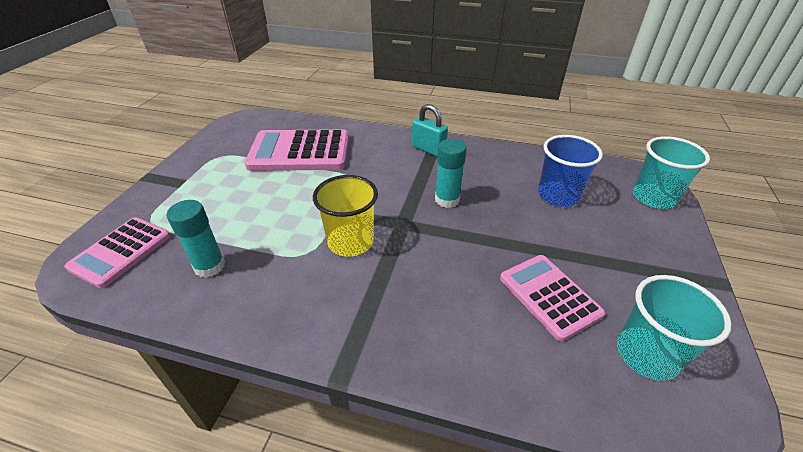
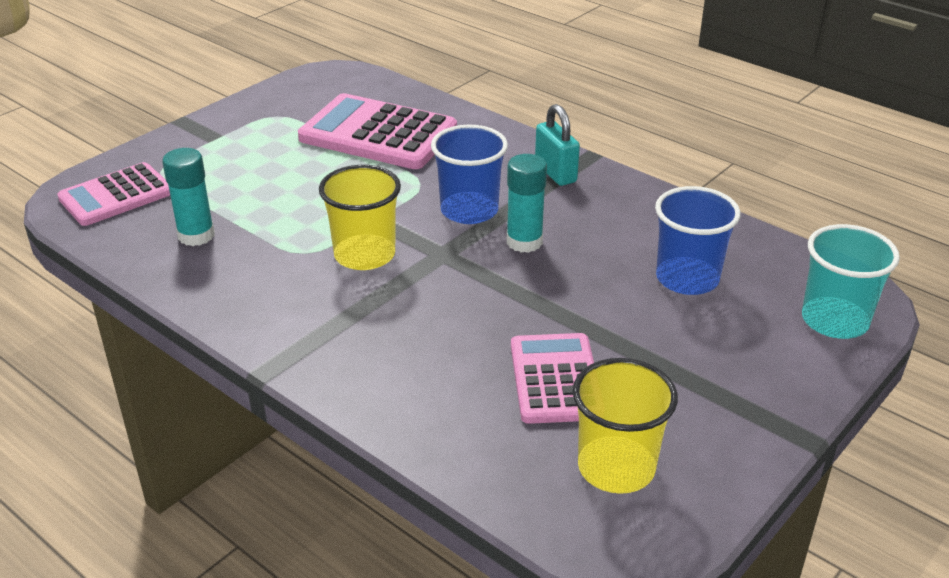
camera: 25 degrees right, 5 degrees down
turquoise cup [617,275,732,381] -> yellow cup [573,358,678,494]
none -> blue cup [431,125,508,224]

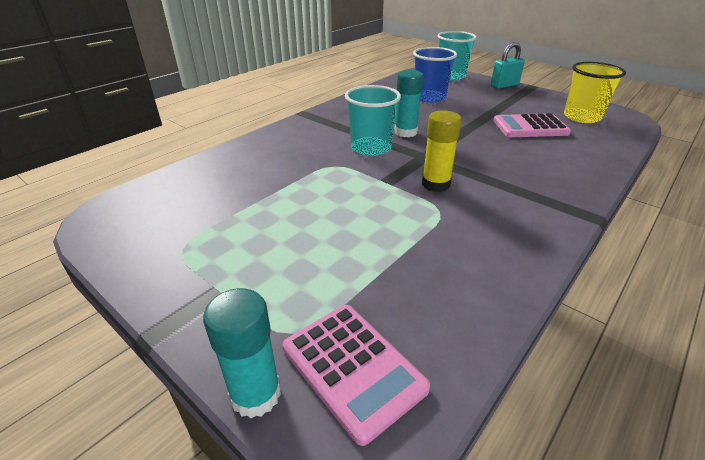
camera: 90 degrees left, 0 degrees up
turquoise glue stick [162,148,215,246] -> turquoise glue stick moved to [203,288,281,418]
pink calculator [298,93,457,169] -> none
yellow cup [319,165,401,270] -> yellow glue stick [422,110,462,192]
blue cup [431,125,508,224] -> turquoise cup [345,85,401,156]
turquoise padlock [535,104,580,186] -> turquoise padlock moved to [491,42,525,89]

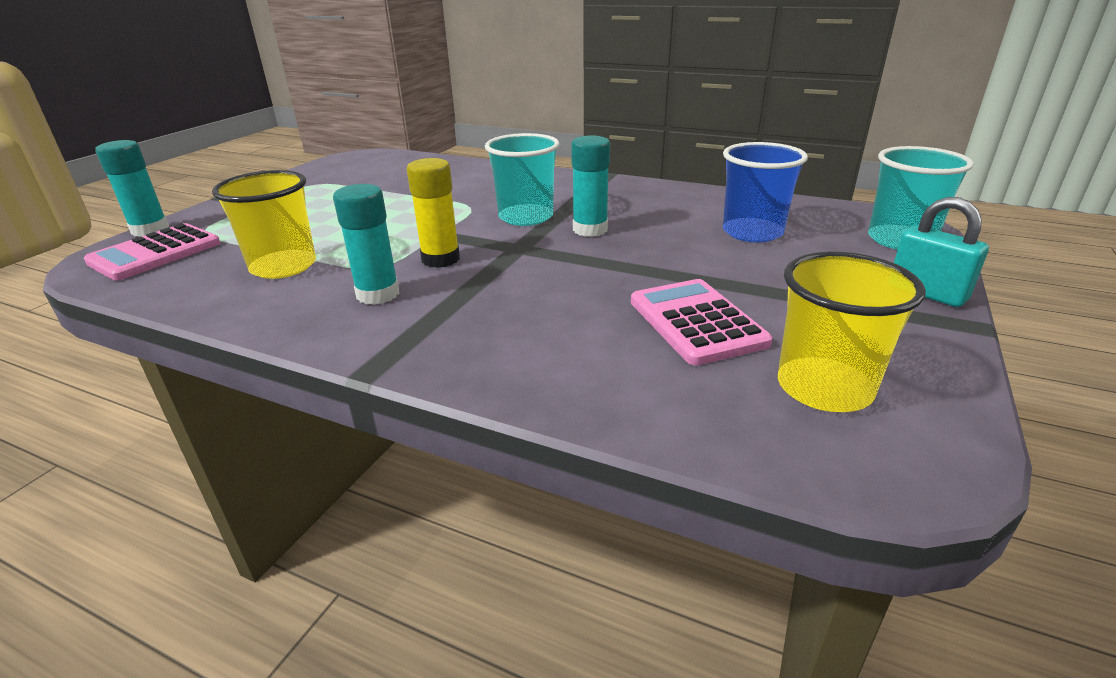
camera: 75 degrees right, 5 degrees down
none -> yellow cup [212,170,316,279]
none -> turquoise glue stick [333,184,400,305]

